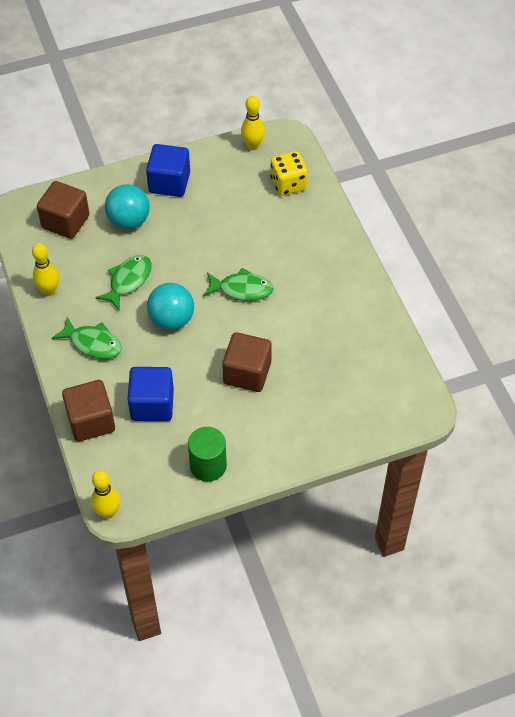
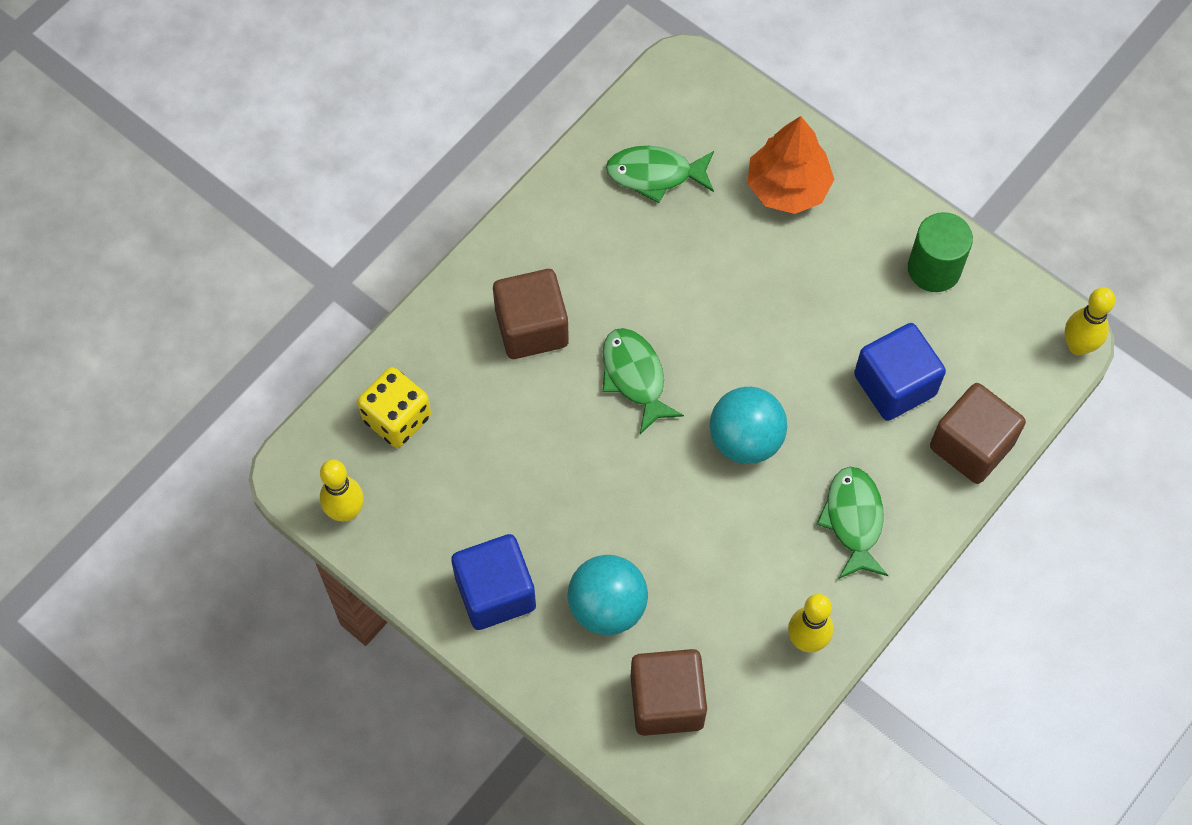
camera: 120 degrees left, 10 degrees up
green fish [95,255,152,311] -> green fish moved to [606,146,714,203]
brown cube [222,332,272,392] -> brown cube moved to [493,269,569,359]
none -> orange tree [748,116,834,214]

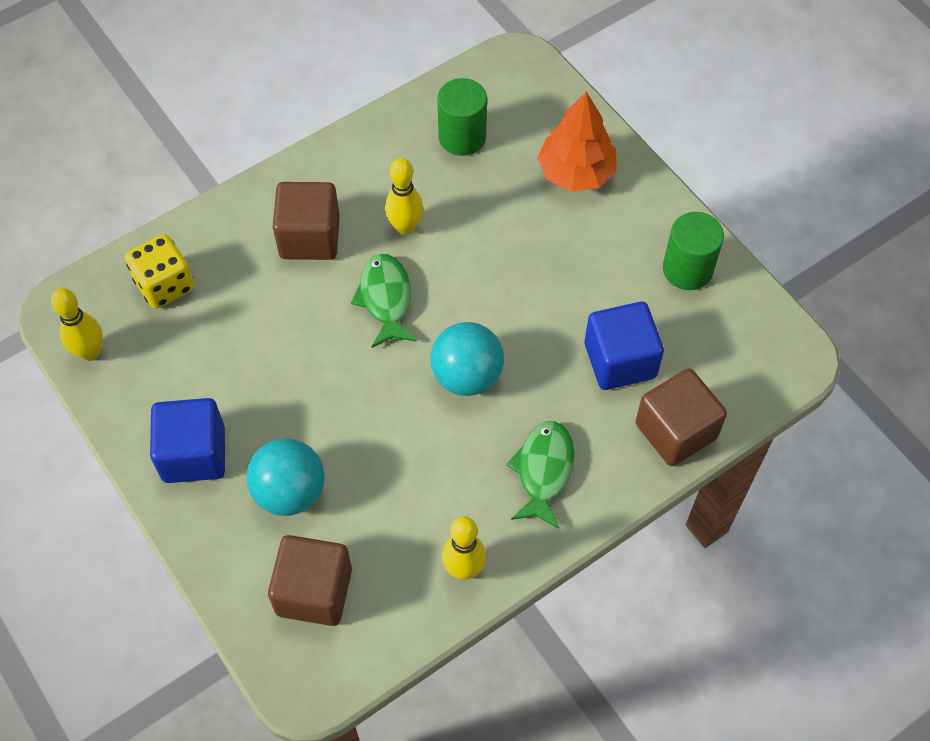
camera: 15 degrees right, 5 degrees down
green fish [606,146,714,203] -> green cylinder [437,78,487,156]
yellow bowling pin [1065,287,1116,356] -> yellow bowling pin moved to [385,158,423,235]

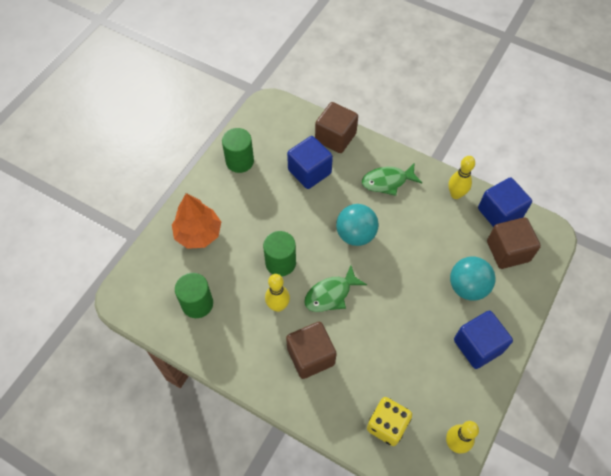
camera: 115 degrees left, 0 degrees up
none -> green cylinder [263,231,296,276]
none -> blue cube [478,177,532,227]

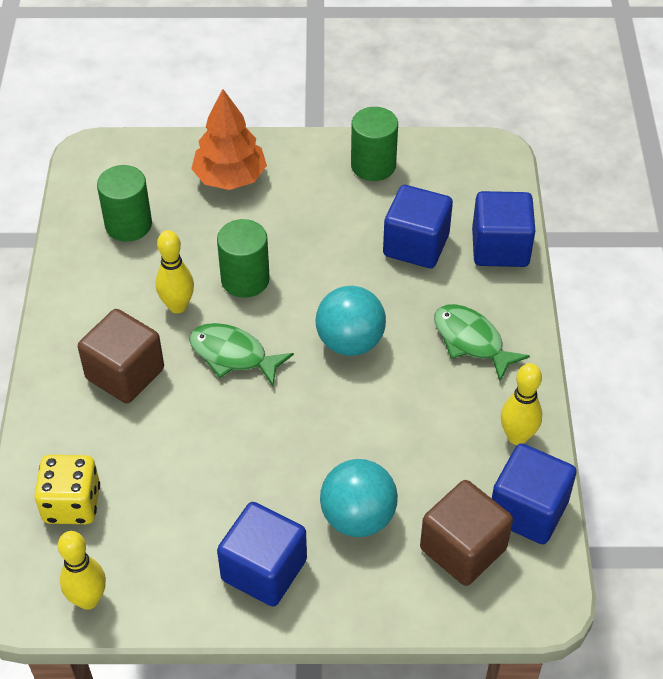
camera: 60 degrees right, 10 degrees down
brown cube [315,102,358,153] -> blue cube [472,191,535,267]

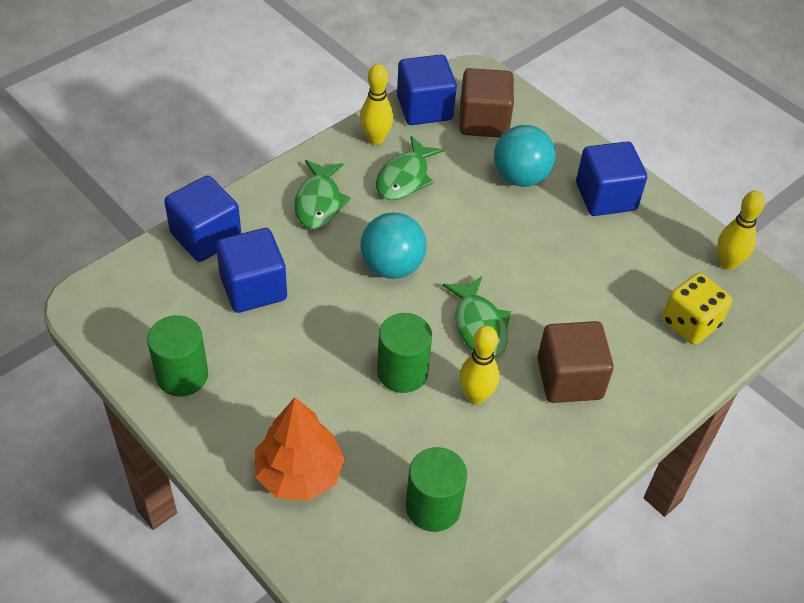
camera: 135 degrees left, 0 degrees up
none -> green fish [376,136,444,200]

